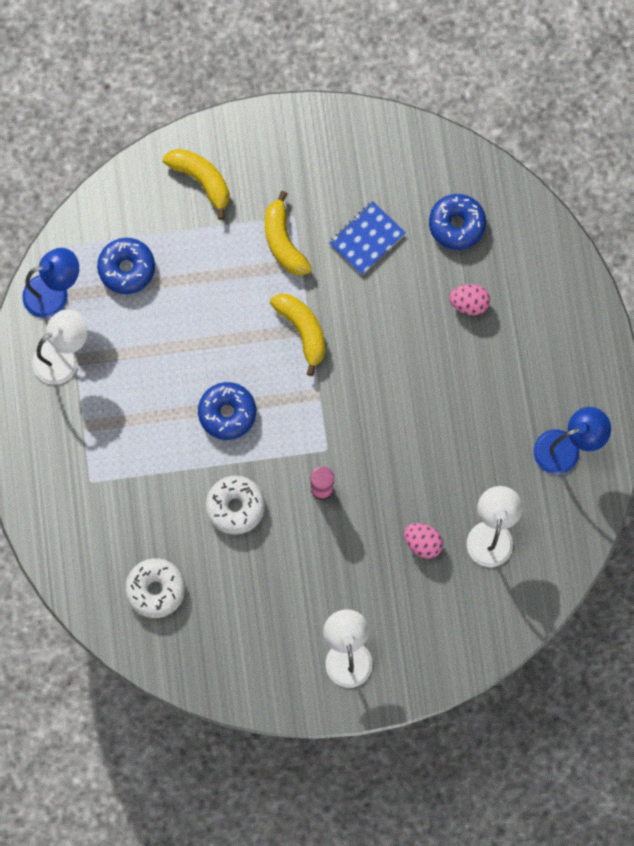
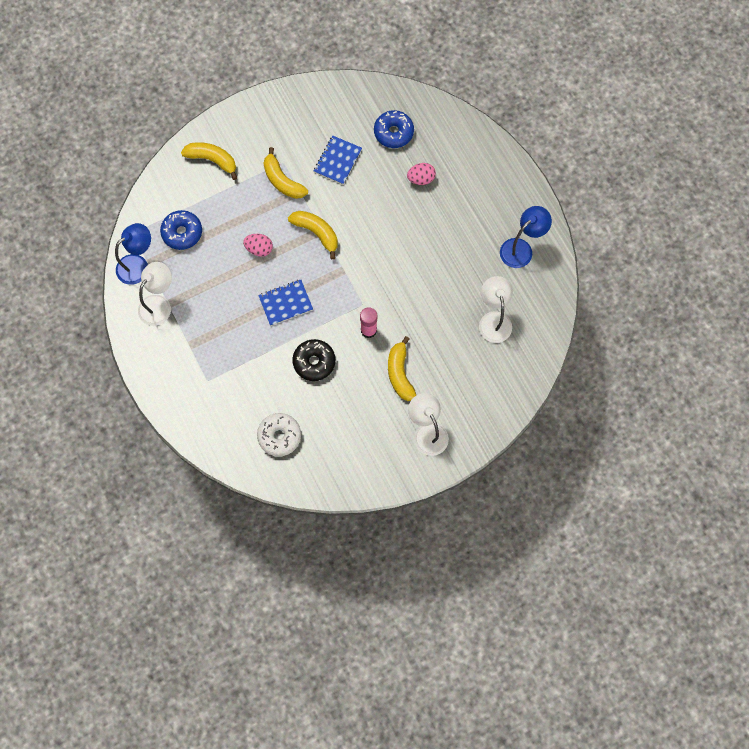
camera: 20 degrees left, 5 degrees down
blue donut [198,382,256,440] -> blue notebook [258,280,313,326]
white donut [206,476,265,535] -> black donut [292,339,336,381]
pink egg [404,523,443,559] -> pink egg moved to [243,234,273,257]
none -> yellow banana [388,336,416,401]

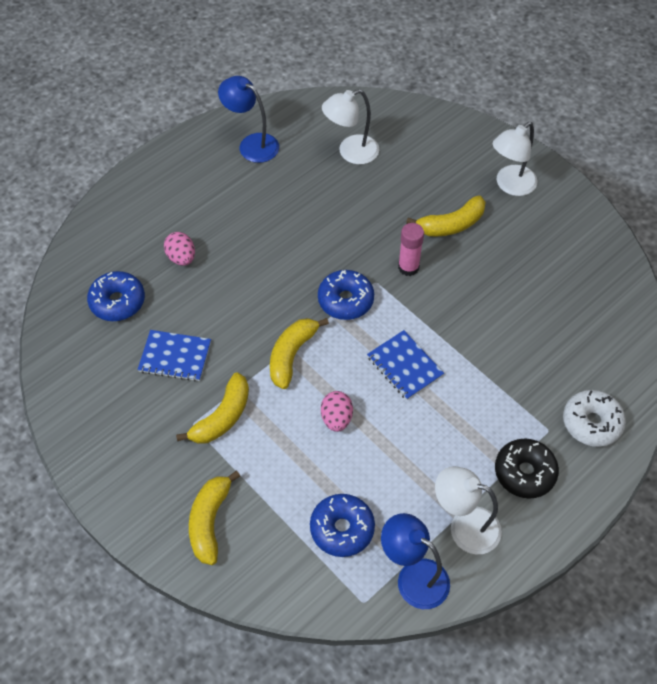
camera: 105 degrees left, 15 degrees down
white donut [257,413,301,456] -> white donut moved to [563,390,626,447]
black donut [292,339,336,381] -> black donut moved to [495,439,559,499]
none -> blue donut [318,270,374,320]

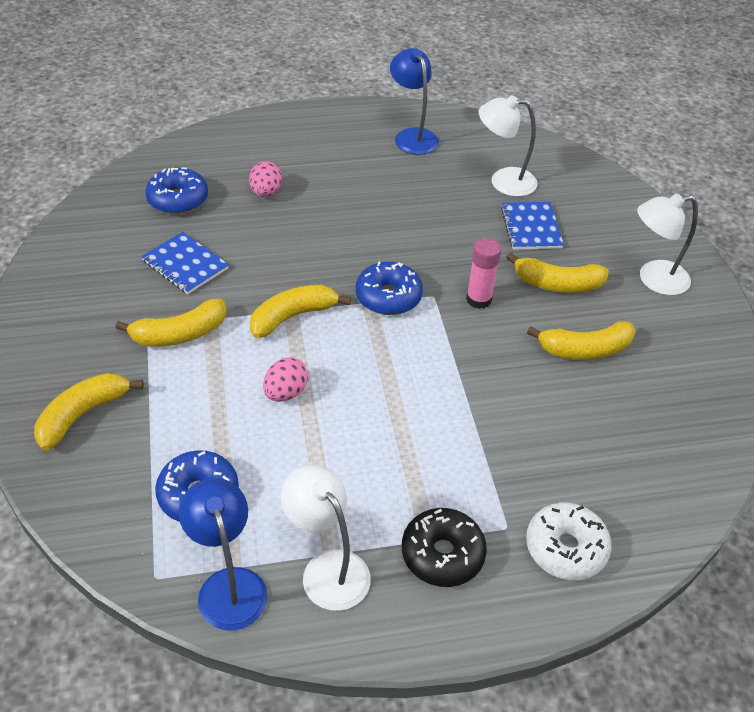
camera: 30 degrees right, 10 degrees down
blue notebook [367,330,444,400] -> blue notebook moved to [501,202,564,250]
none -> yellow banana [527,321,636,360]

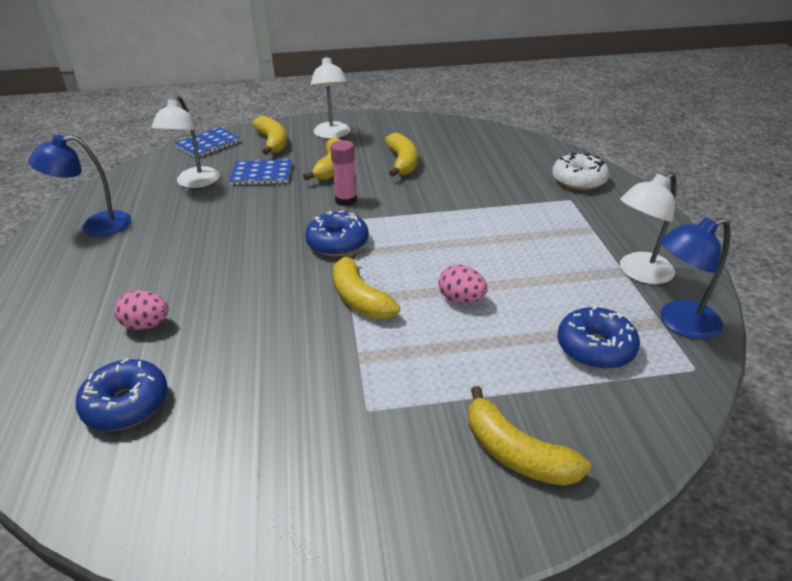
camera: 85 degrees left, 10 degrees down
yellow banana [115,299,226,347] -> yellow banana moved to [252,116,287,155]
blue notebook [141,232,229,294] -> blue notebook moved to [175,127,241,157]
black donut [402,508,487,587] -> none

